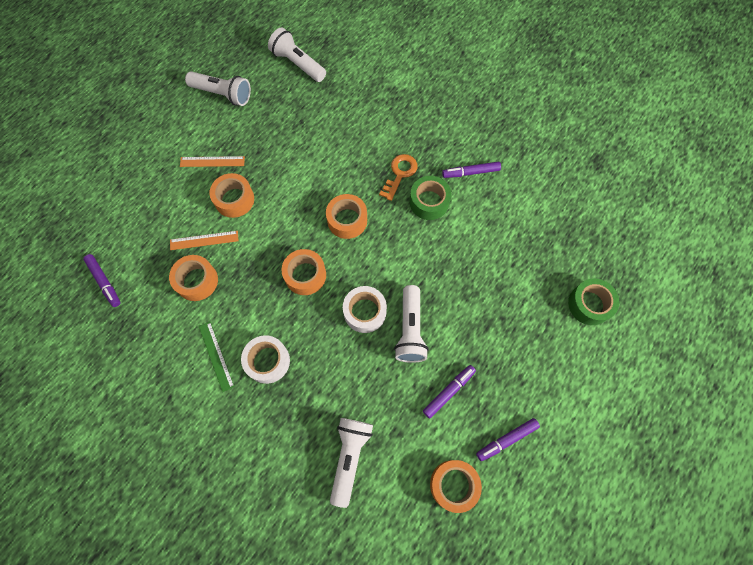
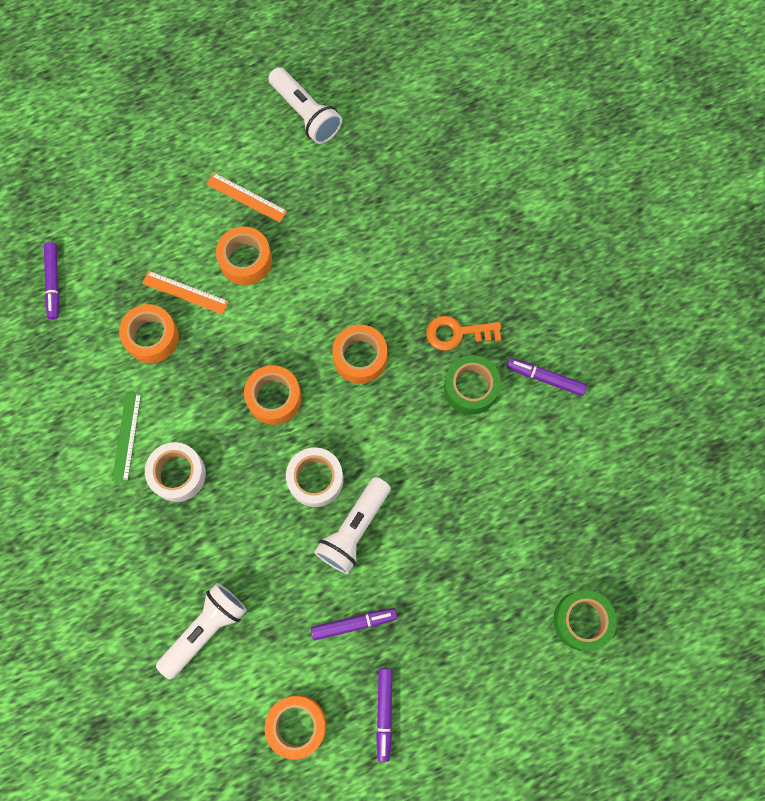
camera: 30 degrees right, 5 degrees up
white flashlight [268,27,326,82] -> none
orange key [379,154,417,201] -> orange key turned 150 degrees counterclockwise [426,316,501,351]
purple marker [476,418,540,461] -> purple marker turned 90 degrees counterclockwise [376,668,393,762]

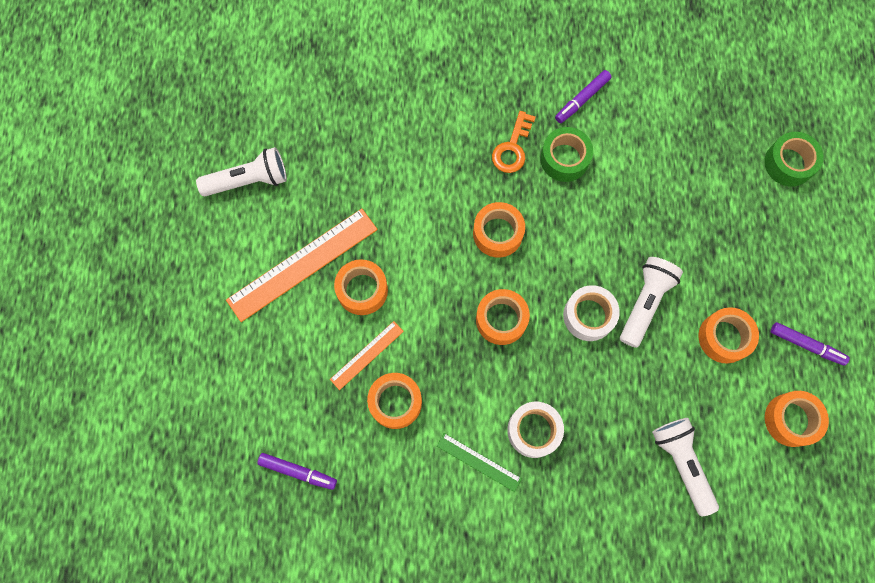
camera: 65 degrees left, 0 degrees up
orange ruler [206,173,287,223] -> orange ruler [226,208,378,322], size x1.94
purple marker [311,608,397,640] -> orange tape [698,307,759,363]
white flashlight [314,477,391,574] -> white flashlight turned 120 degrees counterclockwise [620,257,683,348]

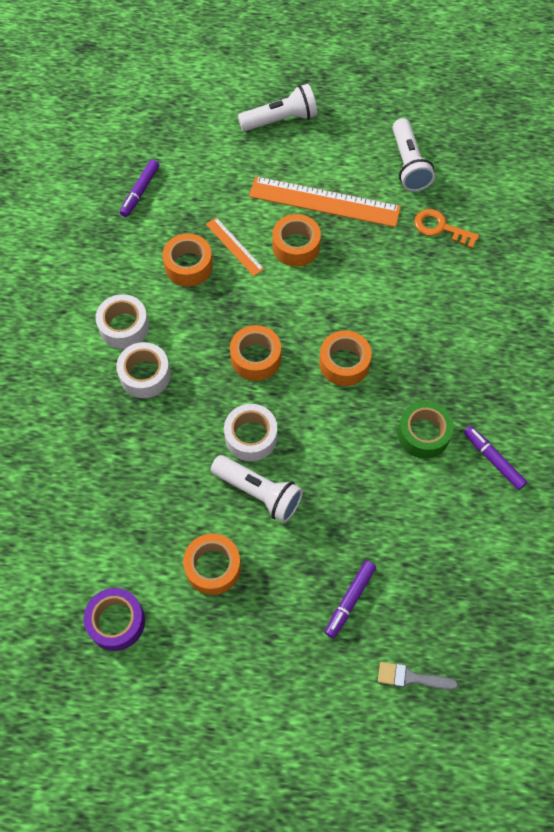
camera: 95 degrees right, 10 degrees down
orange ruler [226,208,378,322] -> orange ruler turned 45 degrees counterclockwise [249,176,401,227]
green ruler [437,433,522,492] -> white tape [96,294,149,349]
orange key [492,111,536,173] -> orange key moved to [414,209,479,249]
white flashlight [652,418,719,516] -> white flashlight moved to [238,84,317,131]
green tape [764,132,824,187] -> grey brush [378,662,458,690]
orange tape [765,391,829,447] -> purple tape [83,588,145,651]
purple marker [771,322,850,366] -> purple marker moved to [325,561,376,638]

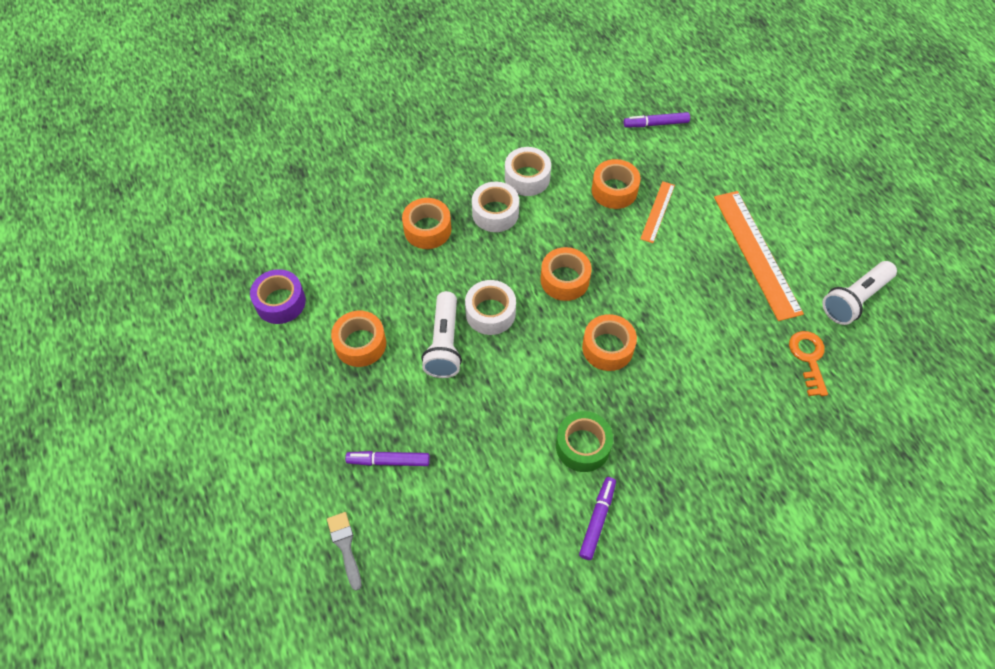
camera: 60 degrees right, 5 degrees down
white flashlight [238,84,317,131] -> none
orange tape [272,214,321,267] -> orange tape moved to [402,198,451,249]

